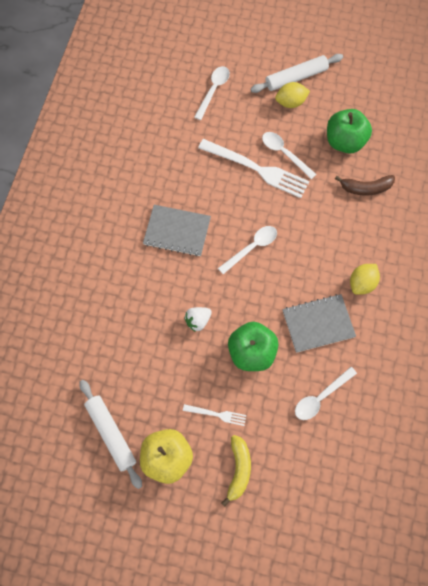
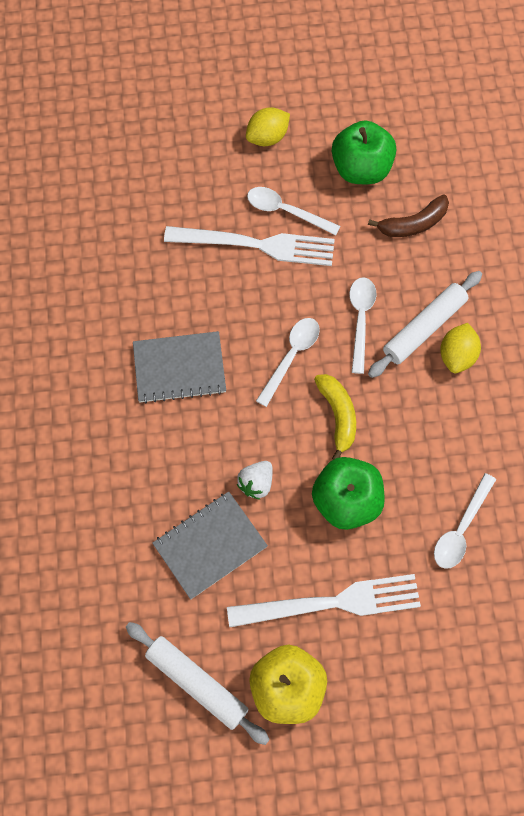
camera: 20 degrees left, 0 degrees up
white fork [183,404,246,426] -> white fork [227,574,421,627], size x2.09
white spoon [194,66,230,120] -> white spoon moved to [349,277,377,374]
yellow banana [222,435,251,507] -> yellow banana moved to [314,374,356,460]
white rolling pin [250,54,343,93] -> white rolling pin moved to [368,271,482,378]
grey notebook [283,294,356,353] -> grey notebook moved to [153,491,268,599]

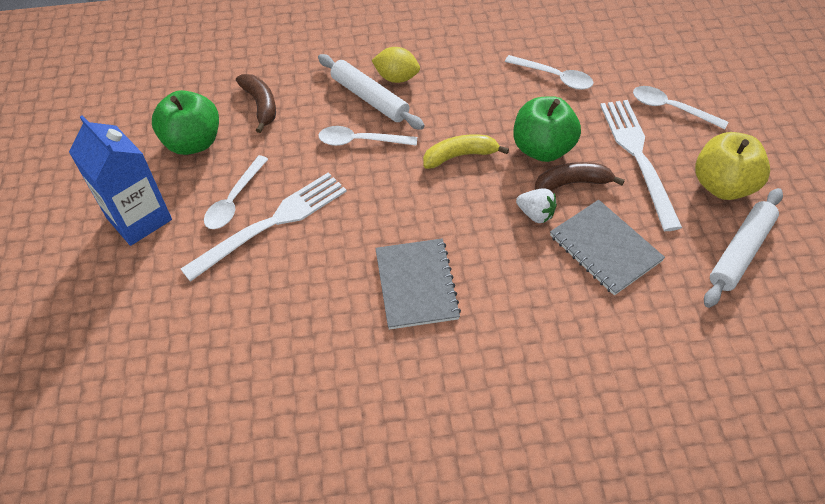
camera: 90 degrees left, 15 degrees down
white fork [164,226,335,266] -> white fork turned 45 degrees clockwise [181,172,347,282]
yellow lemon [246,107,290,146] -> blue carton [69,115,172,246]
white spoon [256,318,320,407] -> white spoon moved to [633,86,728,129]
none -> brown banana [535,162,625,191]

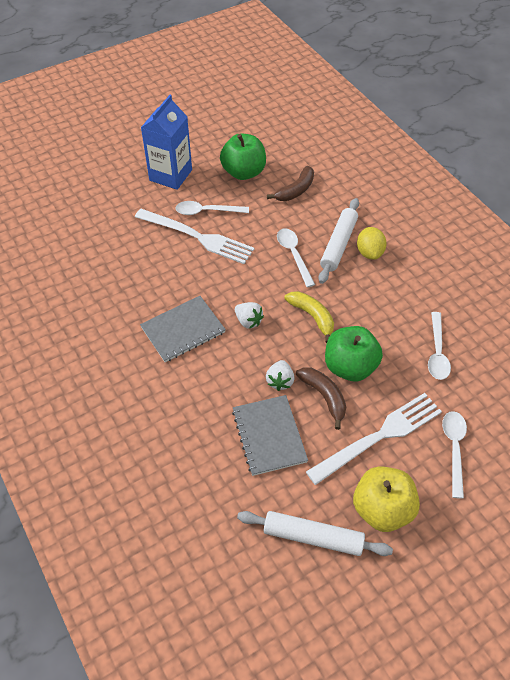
camera: 65 degrees right, 0 degrees up
grey notebook [550,200,665,296] -> grey notebook turned 45 degrees counterclockwise [232,395,308,476]
none -> white strawberry [235,302,264,329]

